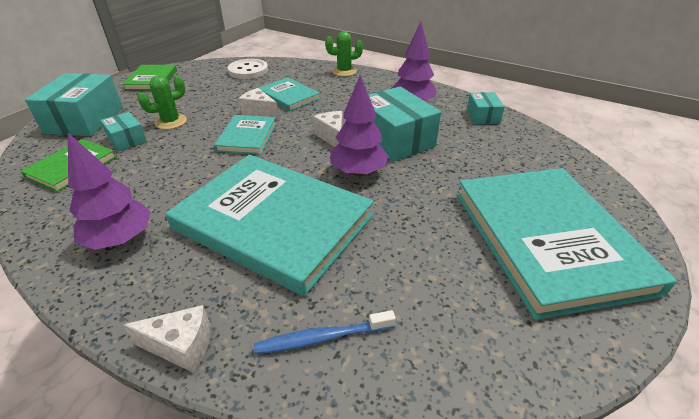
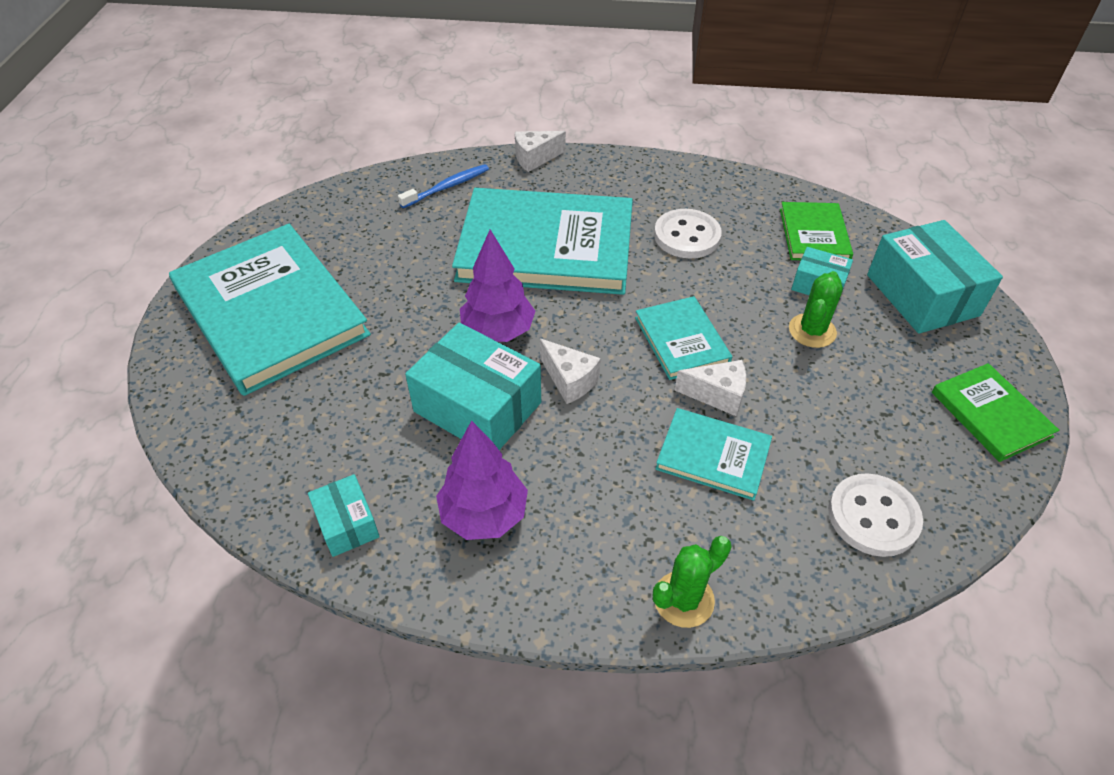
camera: 155 degrees right, 10 degrees up
purple tree [68,133,151,250] -> none
none -> white button [654,209,722,258]

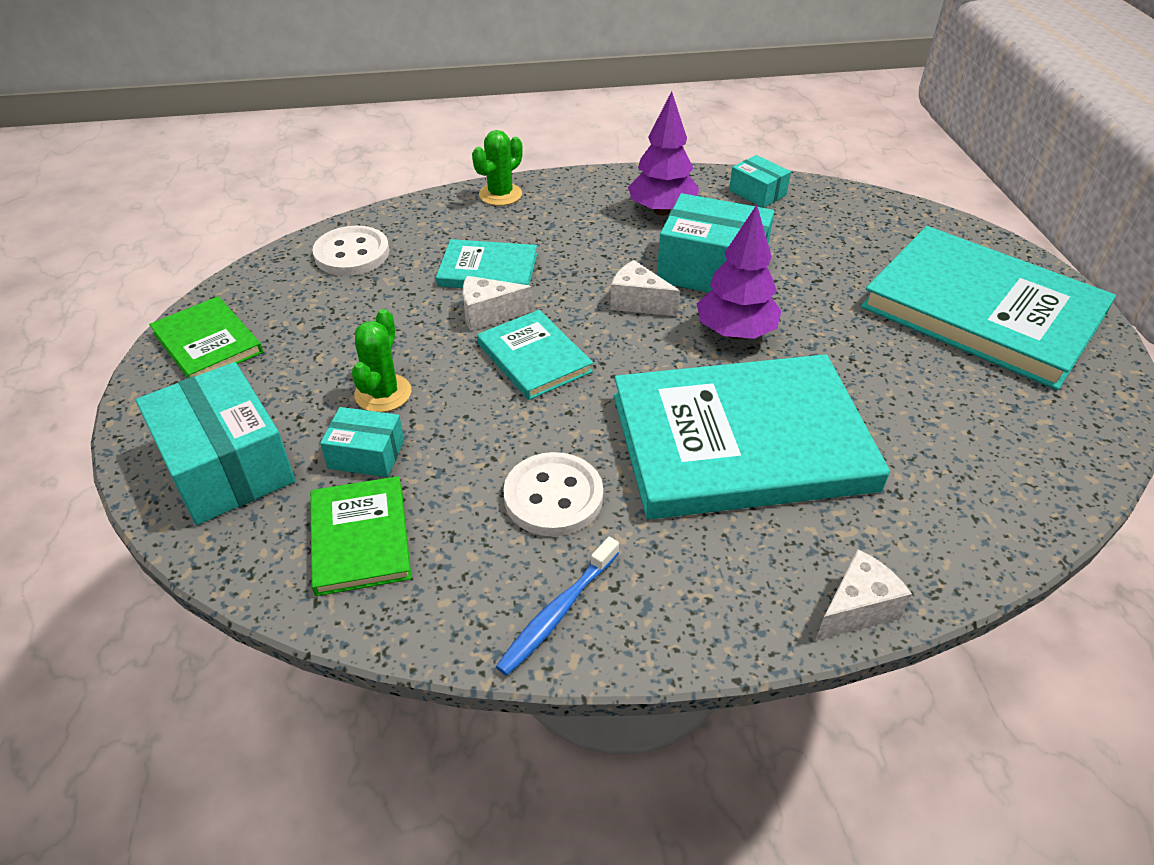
camera: 165 degrees right, 5 degrees down
blue toothbrush [398,164,489,208] -> blue toothbrush moved to [496,537,619,676]

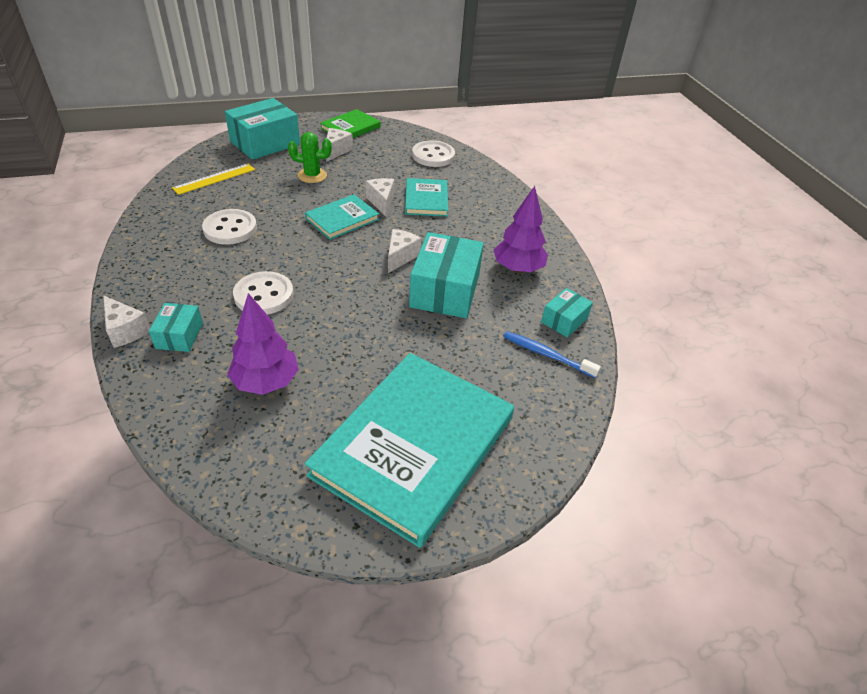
camera: 80 degrees right, 0 degrees up
green book [310,476,412,596] -> yellow ruler [172,164,255,195]
turquoise box [320,407,404,477] -> turquoise box moved to [149,303,203,352]
green cactus [472,130,523,206] -> none
blue toothbrush [496,537,619,676] -> blue toothbrush moved to [503,331,601,378]
turquoise book [614,354,890,519] -> white button [233,271,294,315]
purple tree [697,205,781,339] -> purple tree moved to [227,293,299,395]
none -> white cheese [326,128,353,162]

